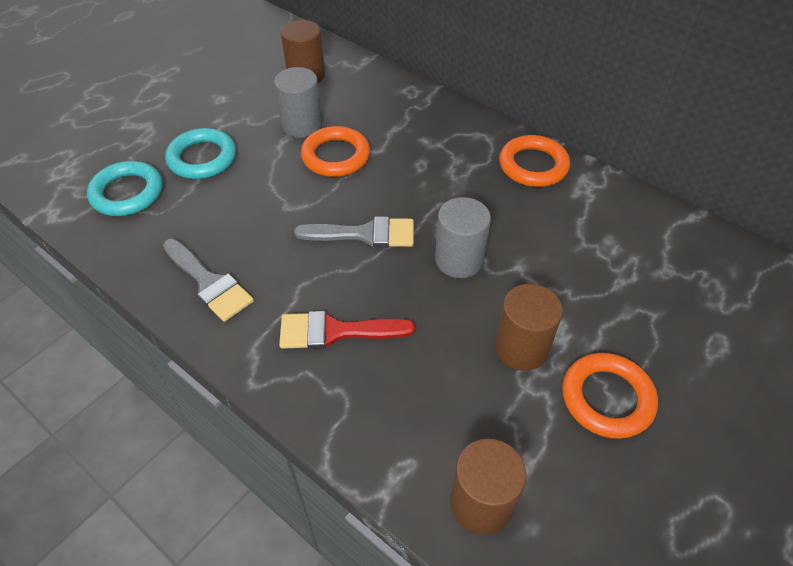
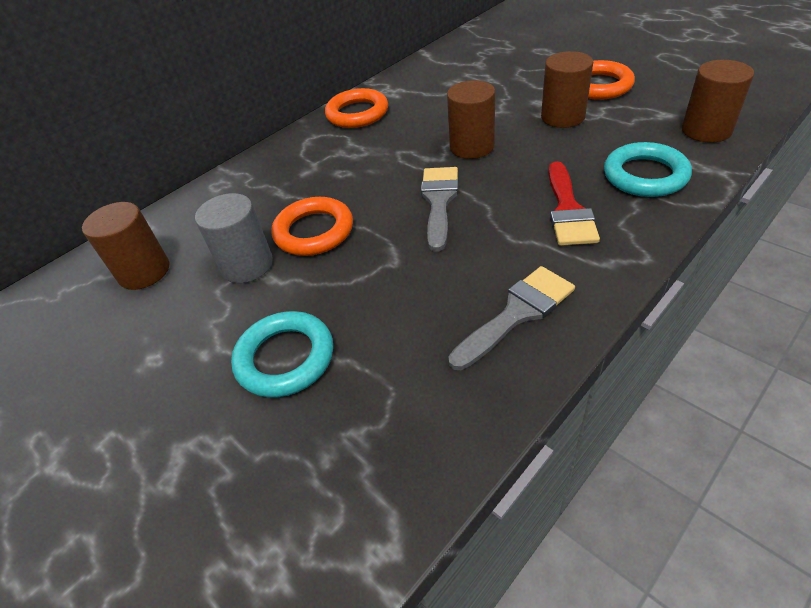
camera: 80 degrees left, 5 degrees down
turquoise ring [87,161,163,216] -> turquoise ring moved to [604,142,692,197]
grey cylinder [435,197,491,278] -> brown cylinder [447,80,495,159]

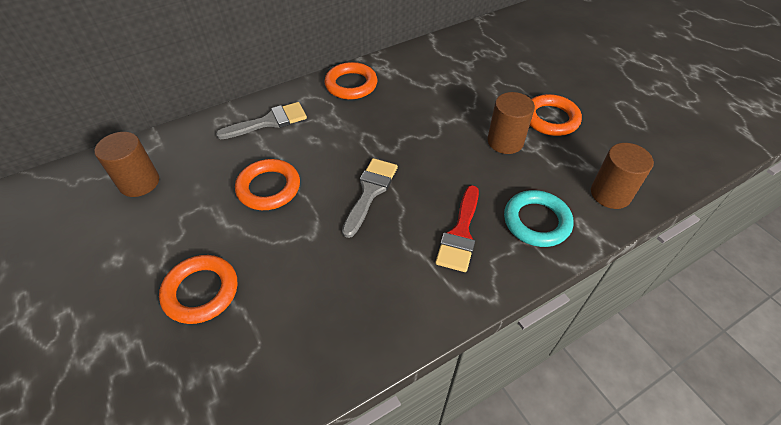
camera: 10 degrees right, 5 degrees up
grey cylinder [195,193,273,283] -> none
turquoise ring [231,311,333,398] -> orange ring [159,255,237,324]
brown cylinder [447,80,495,159] -> none
grey brush [448,266,575,370] -> grey brush moved to [216,102,307,139]

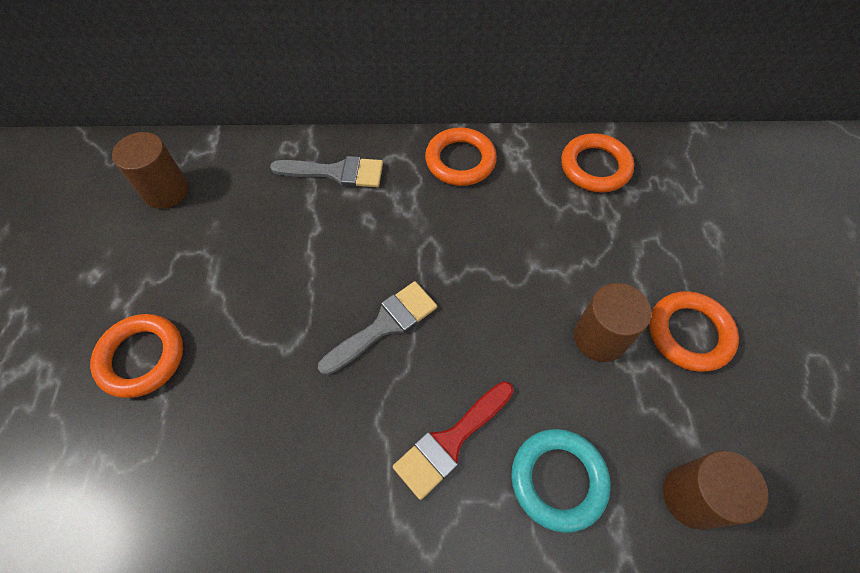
camera: 30 degrees right, 10 degrees up
orange ring [235,159,300,210] -> orange ring moved to [561,133,634,193]

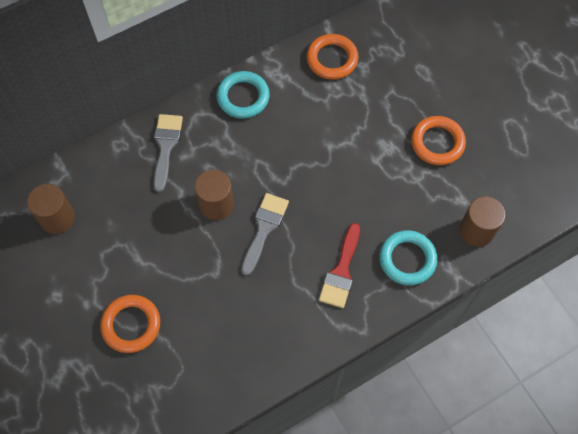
camera: 30 degrees left, 5 degrees up
grey brush [270,156,383,187] -> grey brush turned 60 degrees counterclockwise [153,114,183,192]
orange ring [425,127,497,186] -> turquoise ring [217,71,270,118]
brown cylinder [574,283,651,362] -> brown cylinder moved to [195,170,234,220]

